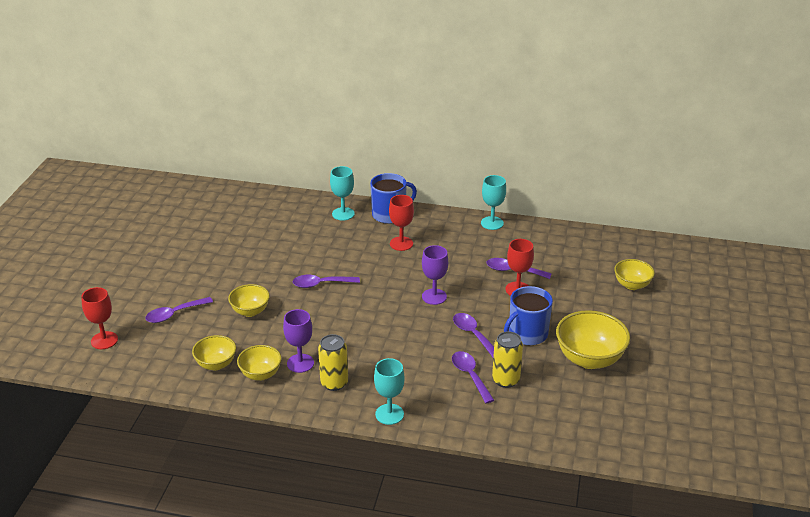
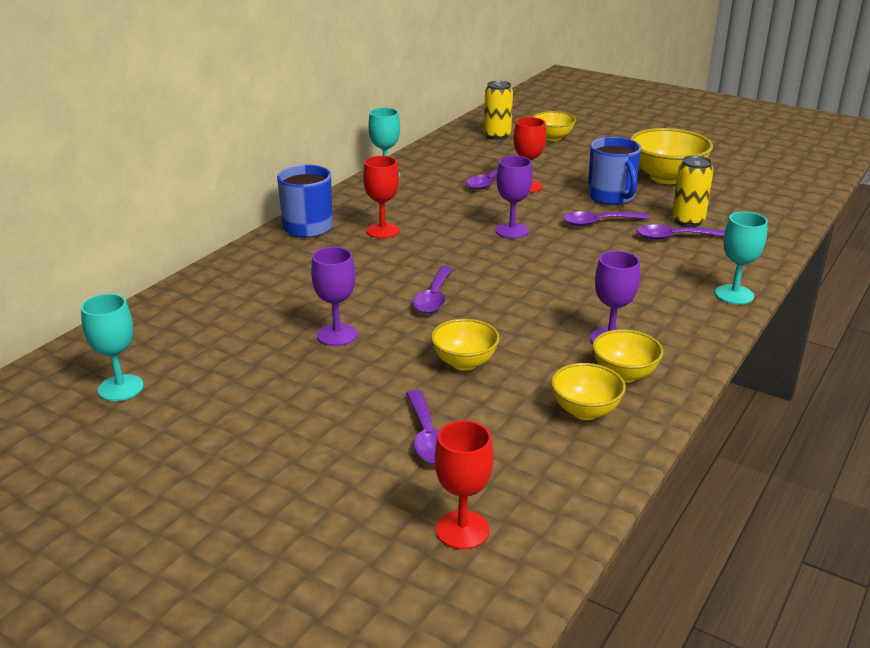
camera: 70 degrees left, 5 degrees down
yellow can [318,334,348,391] -> yellow can moved to [484,81,513,140]
turquoise goblet [330,166,355,221] -> turquoise goblet moved to [81,294,144,401]
none -> purple goblet [311,247,357,346]

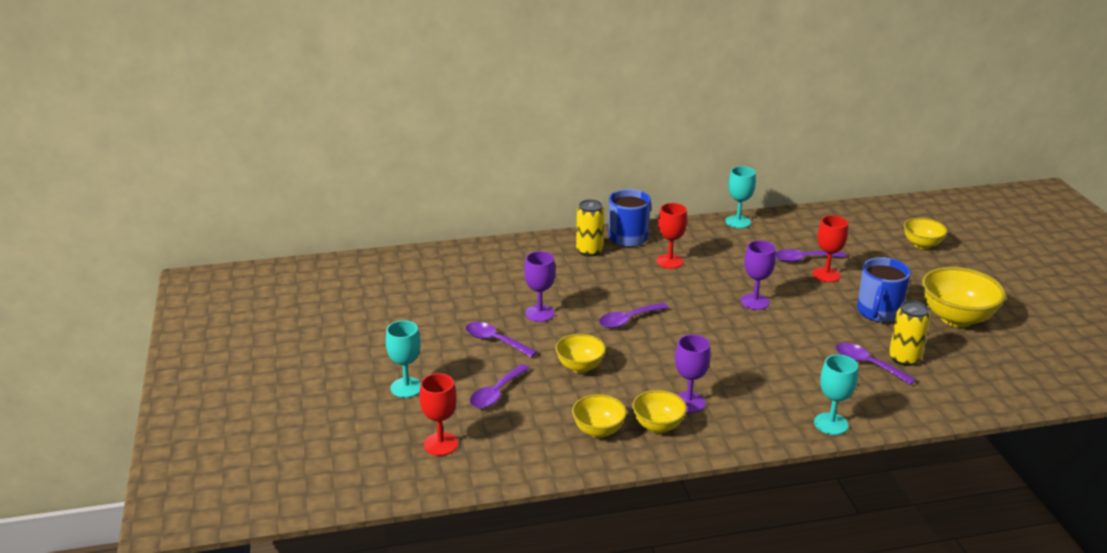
camera: 45 degrees right, 0 degrees up
turquoise goblet [81,294,144,401] -> turquoise goblet moved to [386,320,421,398]
yellow can [484,81,513,140] -> yellow can moved to [576,200,604,257]
purple spoon [563,211,650,226] -> purple spoon moved to [466,322,537,358]

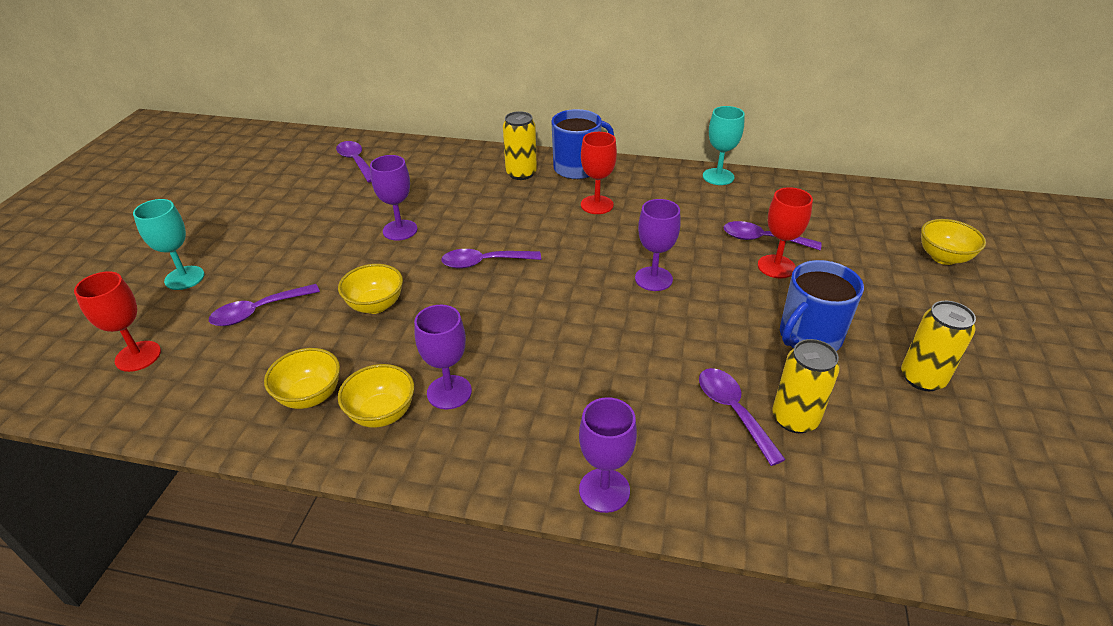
camera: 25 degrees right, 10 degrees up
purple spoon [466,322,537,358] -> purple spoon moved to [336,141,371,182]
turquoise goblet [814,354,858,435] -> purple goblet [579,397,637,513]
yellow bowl [922,267,1006,327] -> yellow can [901,301,976,391]

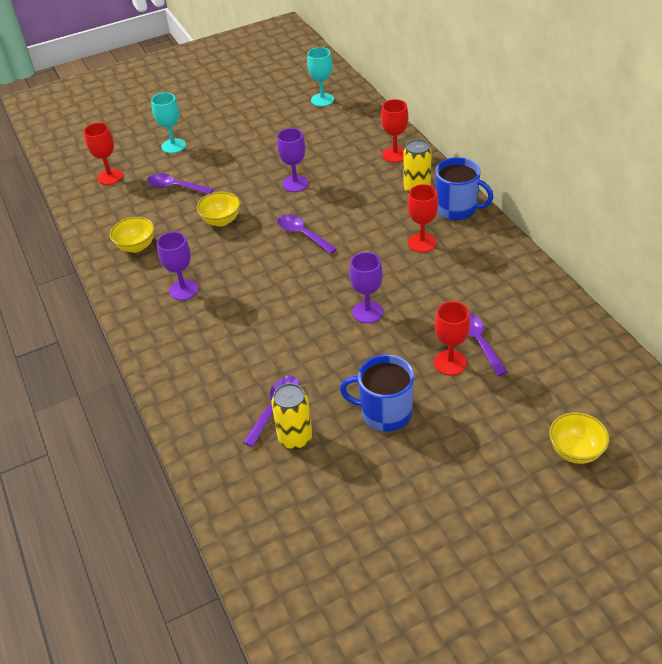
camera: 55 degrees right, 5 degrees up
purple spoon [336,141,371,182] -> none
yellow bowl [338,364,414,428] -> none
purple goblet [579,397,637,513] -> none
turquoise goblet [703,106,745,185] -> turquoise goblet moved to [307,47,334,107]
yellow can [901,301,976,391] -> none
none -> red goblet [381,99,408,163]

